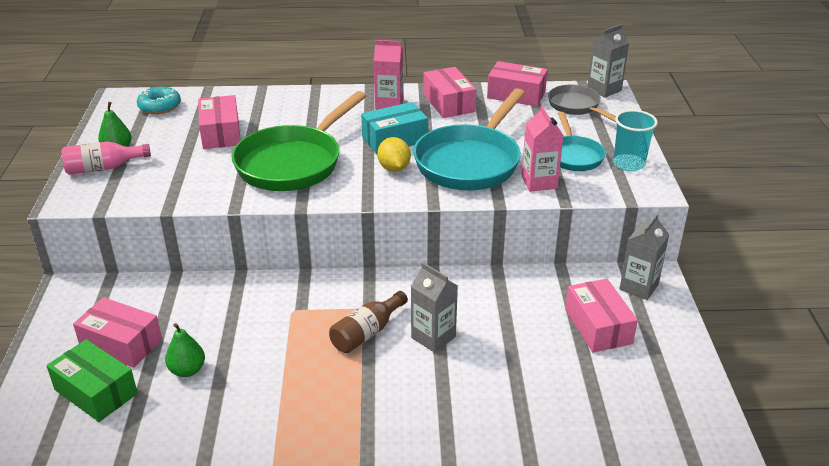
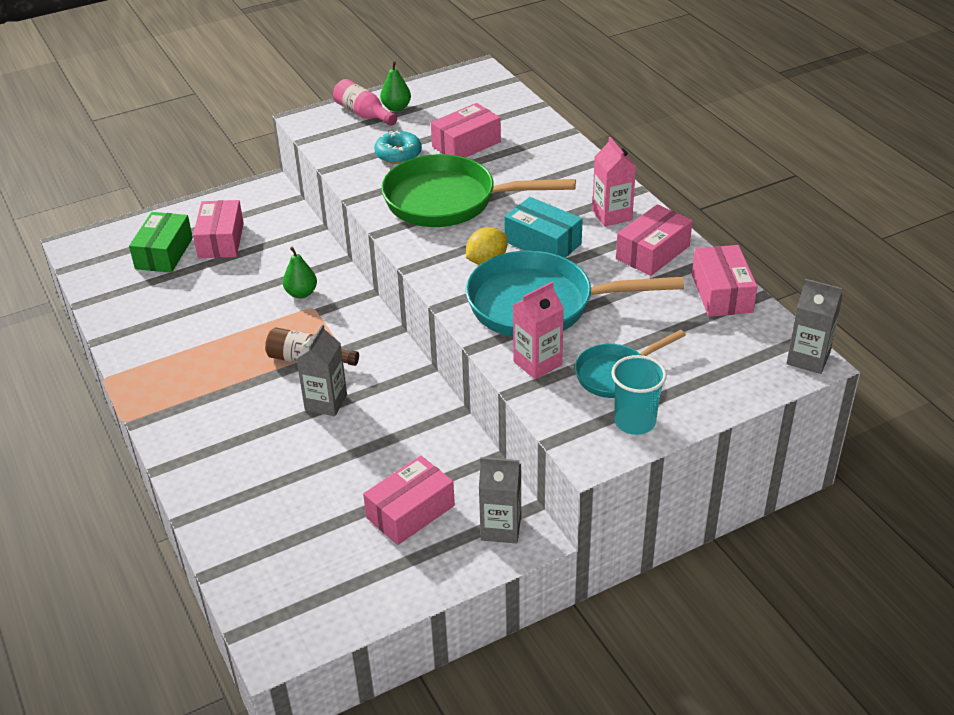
camera: 65 degrees right, 5 degrees up
turquoise donut [137,87,181,114] -> turquoise donut moved to [374,131,422,164]
green pear [165,323,205,377] -> green pear moved to [283,247,317,298]
grey pan [548,85,616,122] -> none

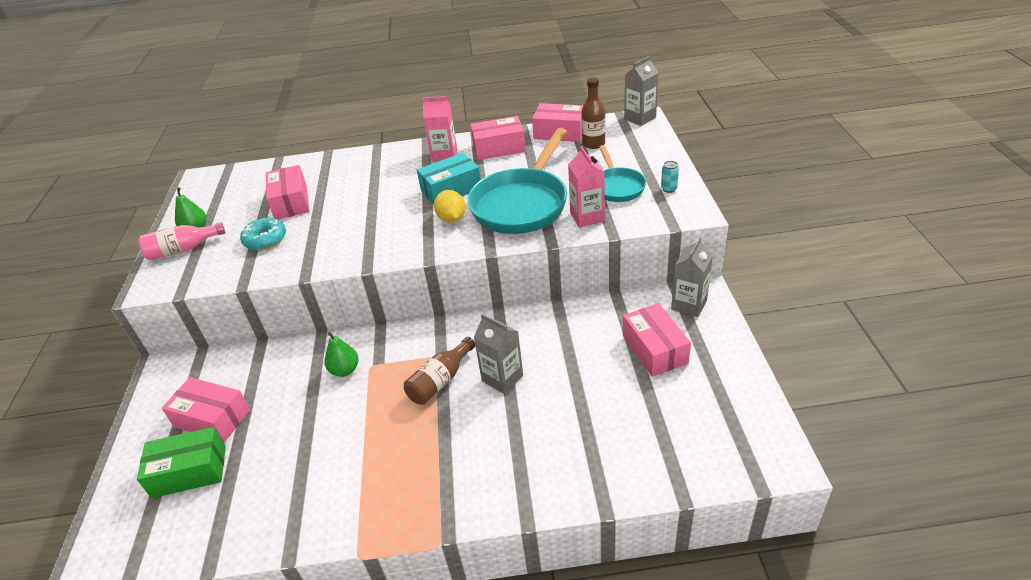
camera: 65 degrees left, 0 degrees up
green box [129,212,193,273] -> green box turned 45 degrees counterclockwise [137,427,226,498]
green pan [381,154,576,227] -> none
turquoise cup [611,355,667,435] -> turquoise can [661,161,679,193]
pink box [616,204,693,276] -> pink box turned 75 degrees counterclockwise [470,116,526,160]
none -> brown bottle [581,77,606,149]

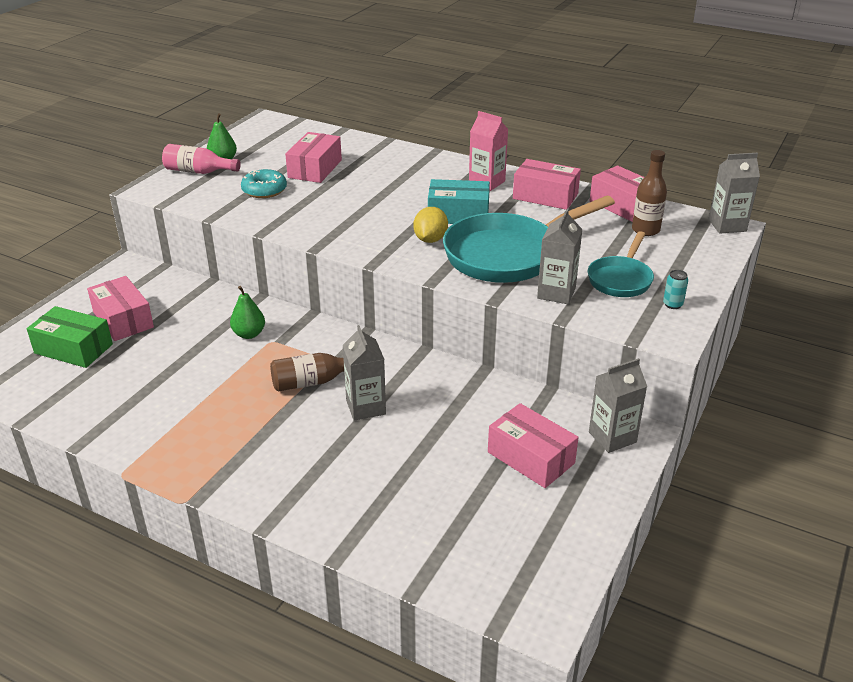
camera: 30 degrees right, 5 degrees down
pink carton [568,146,605,227] -> grey carton [537,208,583,304]
pink box [623,303,691,377] -> pink box turned 60 degrees counterclockwise [488,403,579,488]

